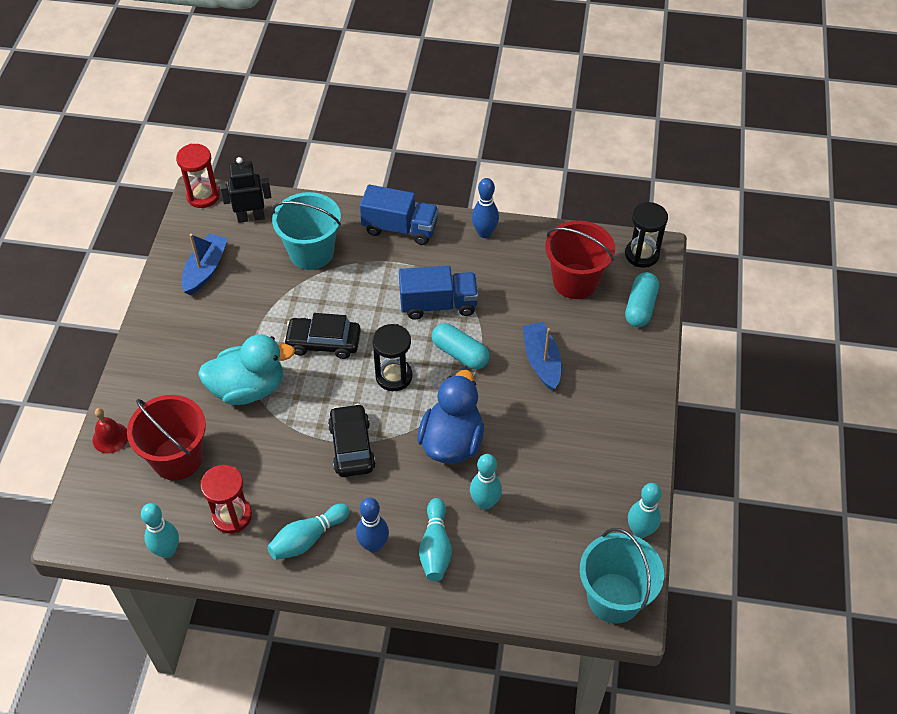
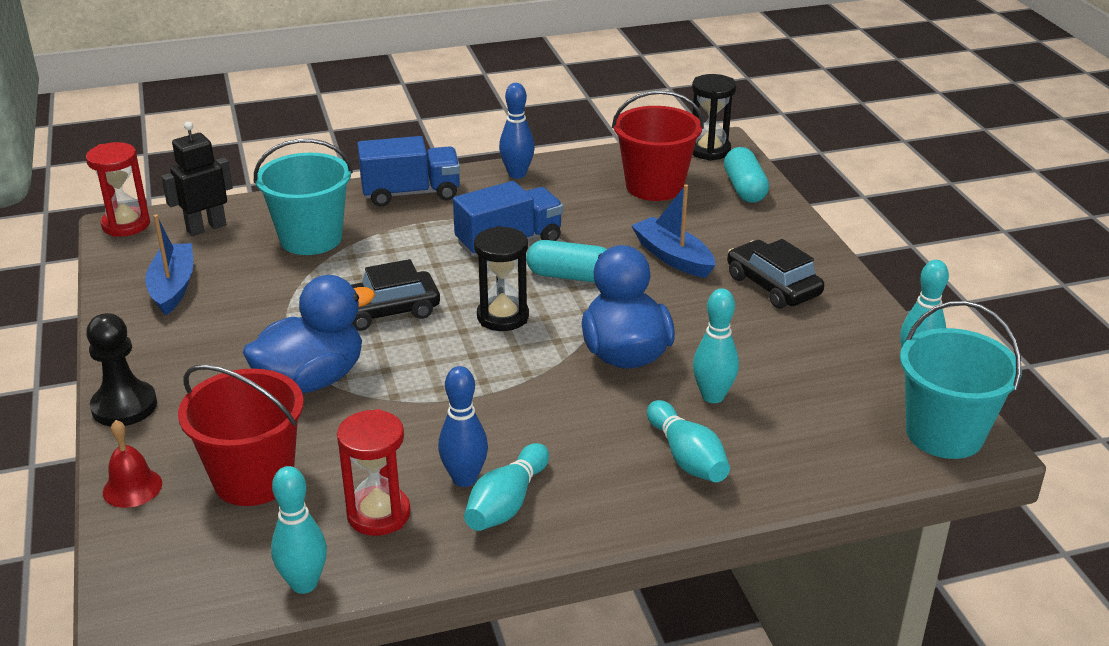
camera: 25 degrees left, 20 degrees down
turquoise duck [198,334,295,405] -> blue duck [243,275,375,393]
black car [328,404,376,477] -> black car moved to [727,239,824,309]
blue bowling pin [356,498,389,553] -> blue bowling pin moved to [438,366,488,487]
none -> black pawn [86,313,157,426]

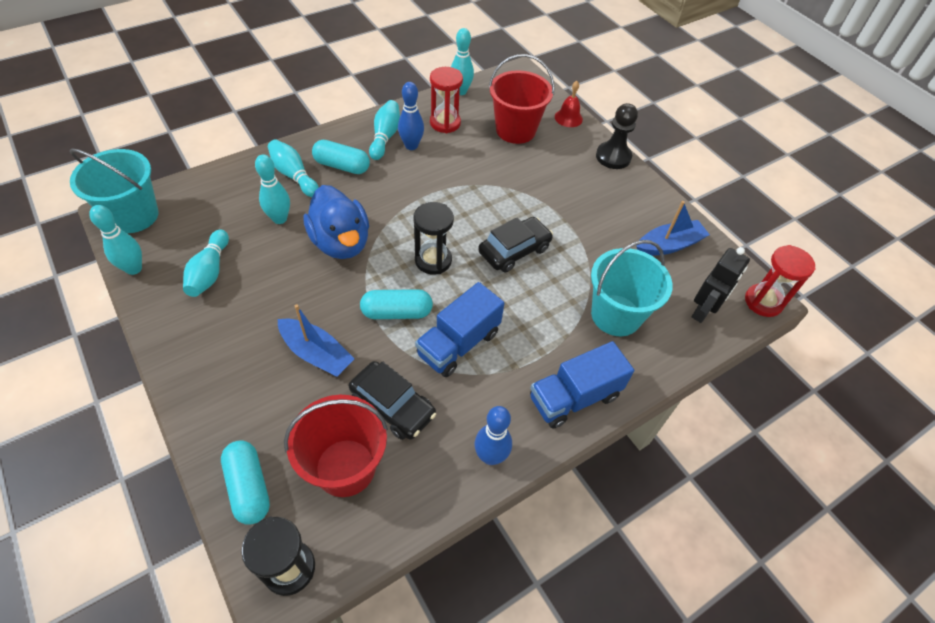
camera: 160 degrees right, 20 degrees up
blue boat [145,214,193,315] -> blue boat turned 90 degrees counterclockwise [636,201,710,256]
blue duck [243,275,375,393] -> none
black car [727,239,824,309] -> black car moved to [349,361,436,440]
none -> turquoise bowling pin [183,229,229,297]
none -> turquoise capsule [312,140,370,174]

